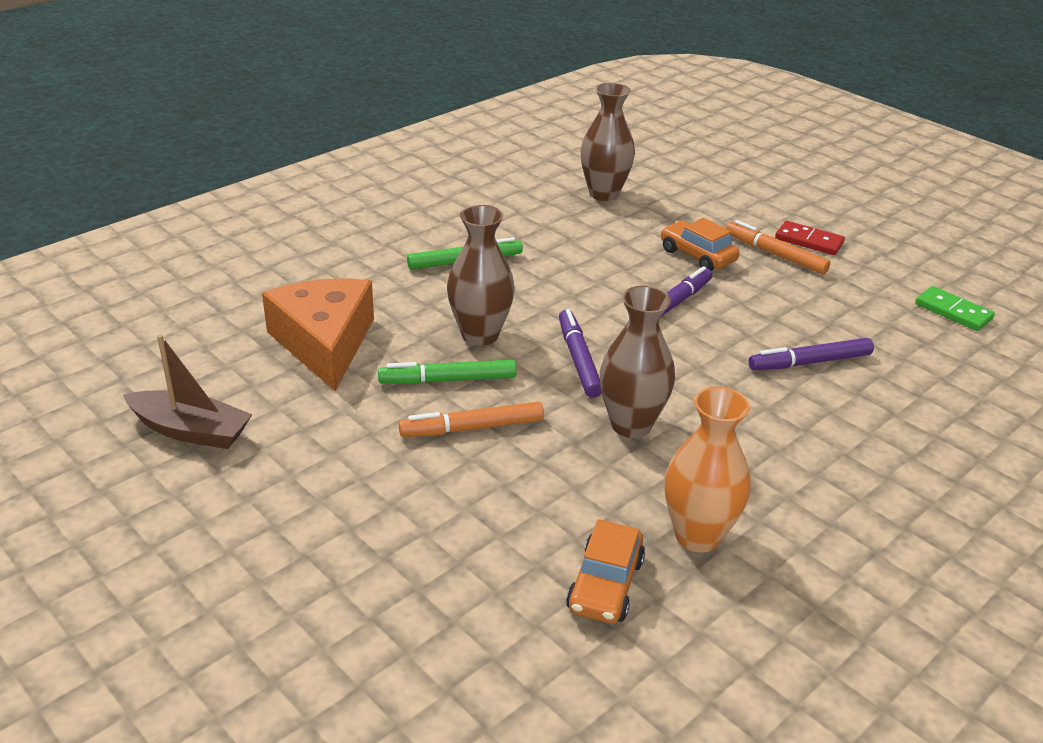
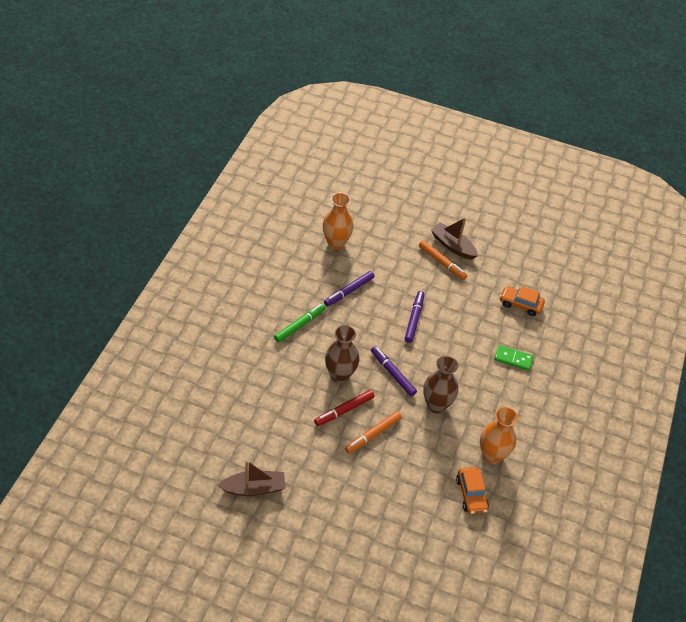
camera: 30 degrees left, 15 degrees up
orange cheese [262,278,374,391] -> none
green marker [378,360,517,384] -> red marker [314,390,375,426]
brown vase [580,83,635,201] -> orange vase [323,192,354,250]
orange car [661,218,740,271] -> orange car moved to [500,286,545,316]
orange marker [726,220,830,274] -> orange marker turned 150 degrees counterclockwise [419,240,467,280]
purple marker [749,338,874,371] -> purple marker moved to [324,271,374,307]
red domino [775,221,845,255] -> brown boat [431,218,478,260]
green domino [915,286,995,331] -> green domino moved to [494,345,533,371]

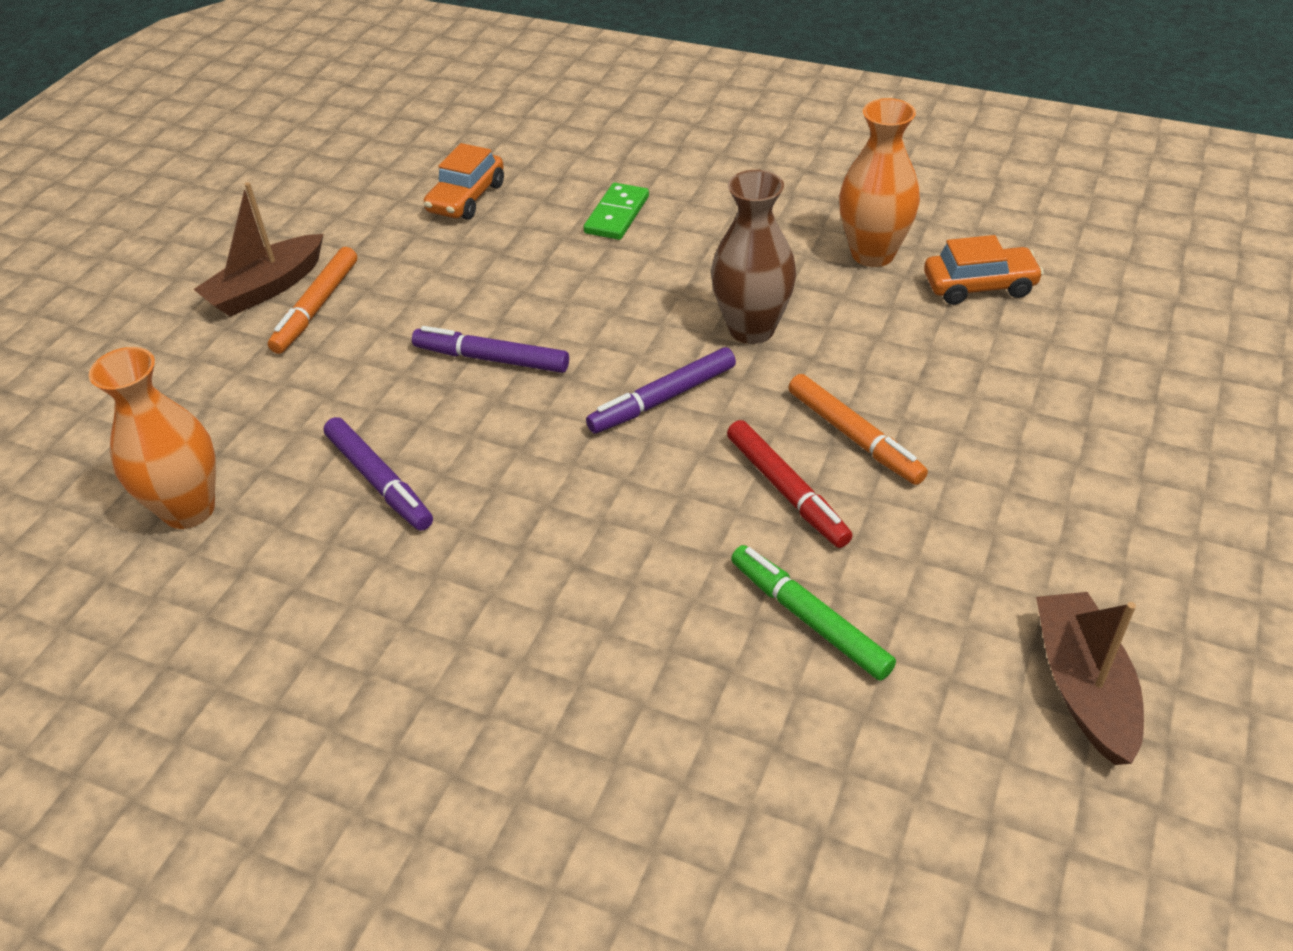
camera: 80 degrees left, 5 degrees down
green marker [274,303,326,343] -> green marker moved to [731,545,896,681]
brown vase [325,325,359,383] -> none
orange marker [419,240,467,280] -> orange marker turned 150 degrees clockwise [268,247,357,354]

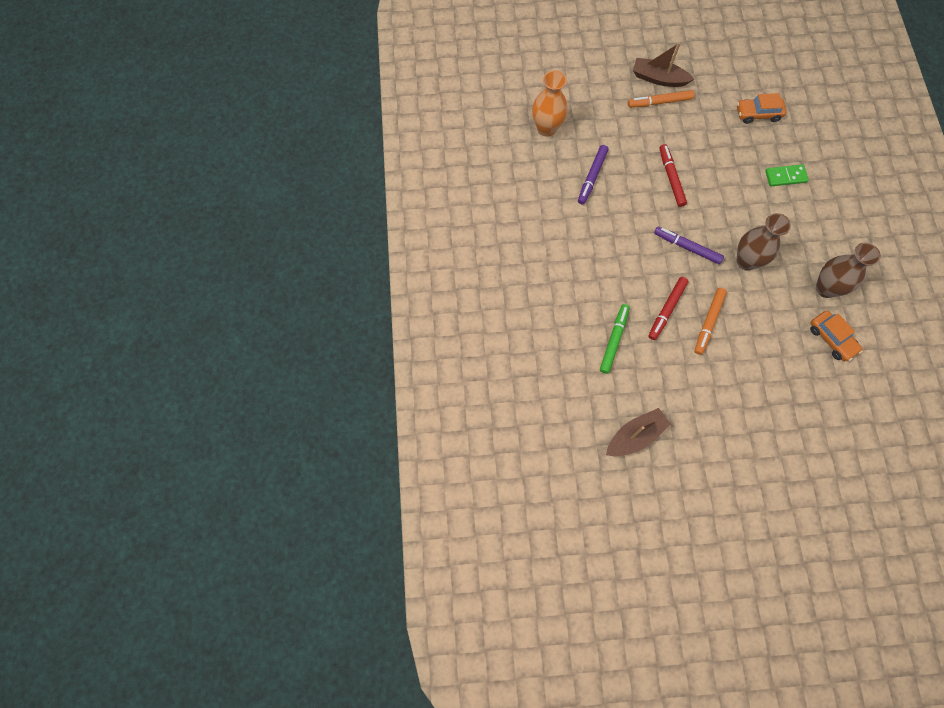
camera: 60 degrees right, 25 degrees up
purple marker [412,326,569,373] -> red marker [659,144,687,207]
orange vase [839,98,920,267] -> brown vase [816,243,881,298]

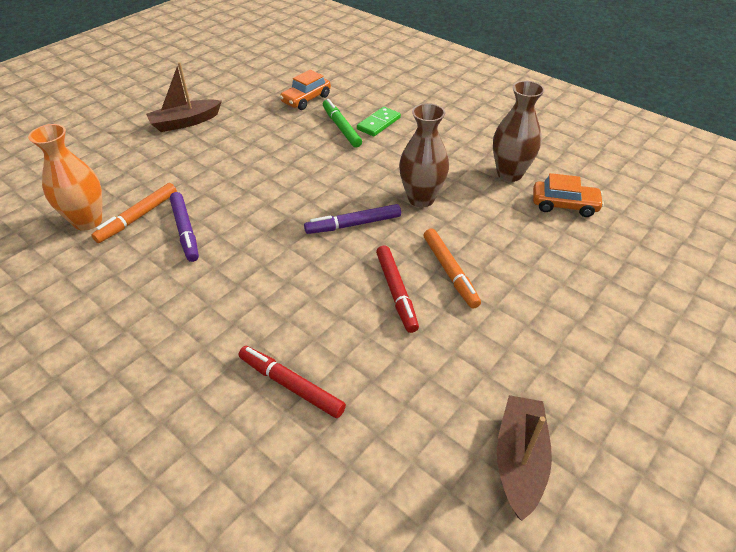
camera: 45 degrees left, 25 degrees down
green marker [600,304,630,374] -> green marker moved to [323,99,362,148]
orange marker [628,90,694,108] -> orange marker moved to [91,183,177,243]
red marker [659,144,687,207] -> red marker moved to [239,346,346,418]

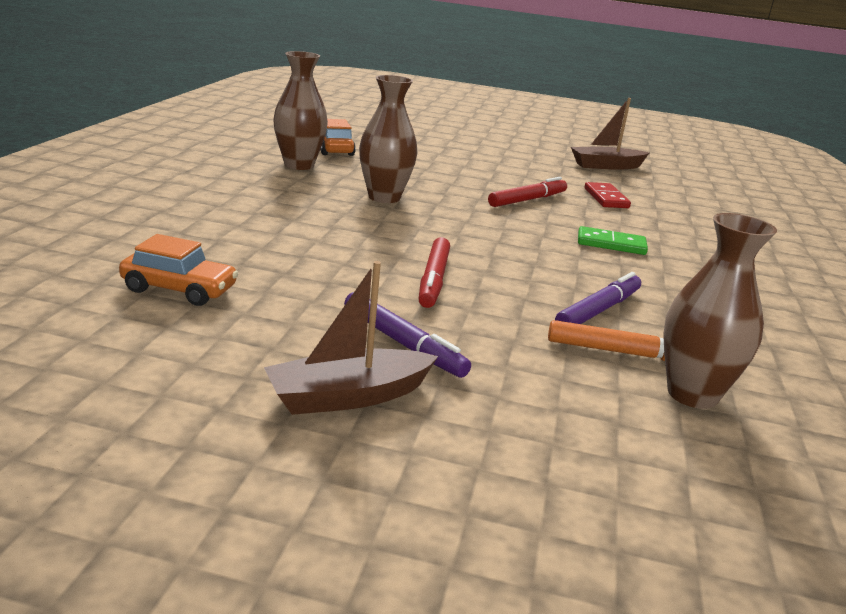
camera: 120 degrees left, 20 degrees down
orange vase [28,124,102,231] -> brown vase [663,213,777,409]
brown boat [146,62,222,132] -> brown boat turned 120 degrees clockwise [264,261,438,415]
red marker [239,346,346,418] -> red marker moved to [419,237,450,308]
purple marker [304,204,401,234] -> purple marker moved to [344,292,471,378]
green marker [323,99,362,148] -> none
green domino [357,107,401,137] -> green domino moved to [578,226,648,255]
orange marker [424,228,481,309] -> none
none -> red domino [585,182,631,208]

